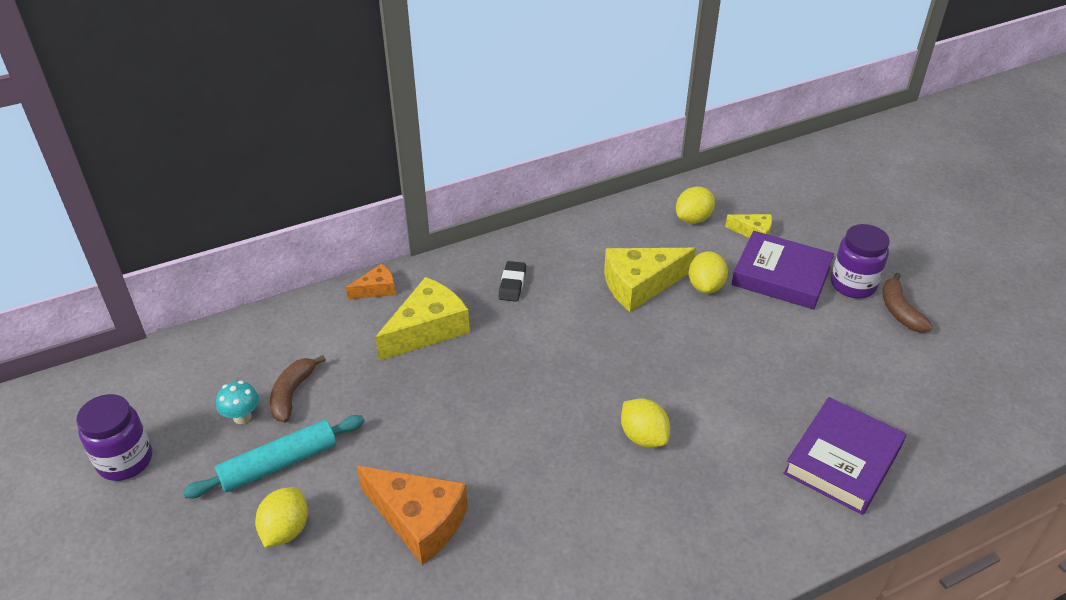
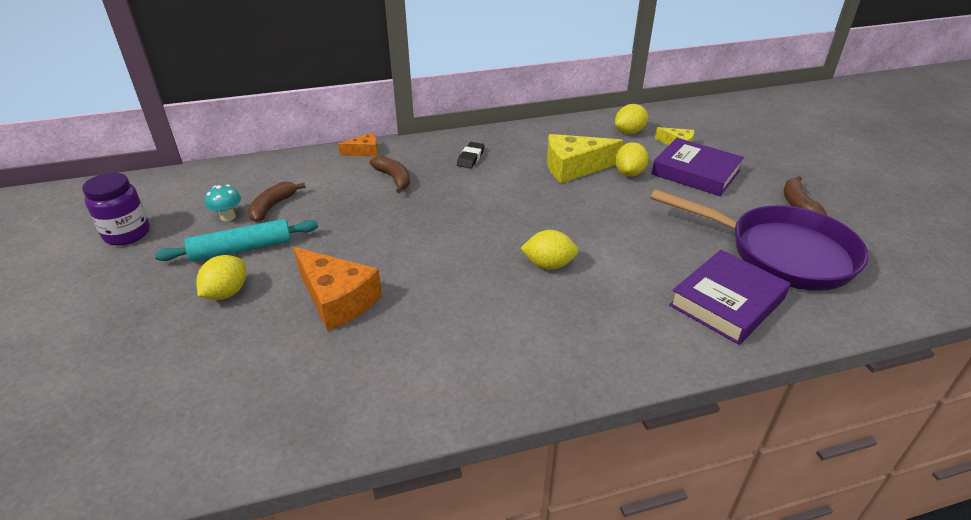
camera: 10 degrees right, 5 degrees down
yellow cheese [375,277,470,361] -> brown banana [370,156,410,193]
yellow lemon [621,398,670,448] -> yellow lemon turned 60 degrees counterclockwise [520,230,578,270]
purple jar [831,224,890,298] -> none
none -> purple pan [650,189,869,291]

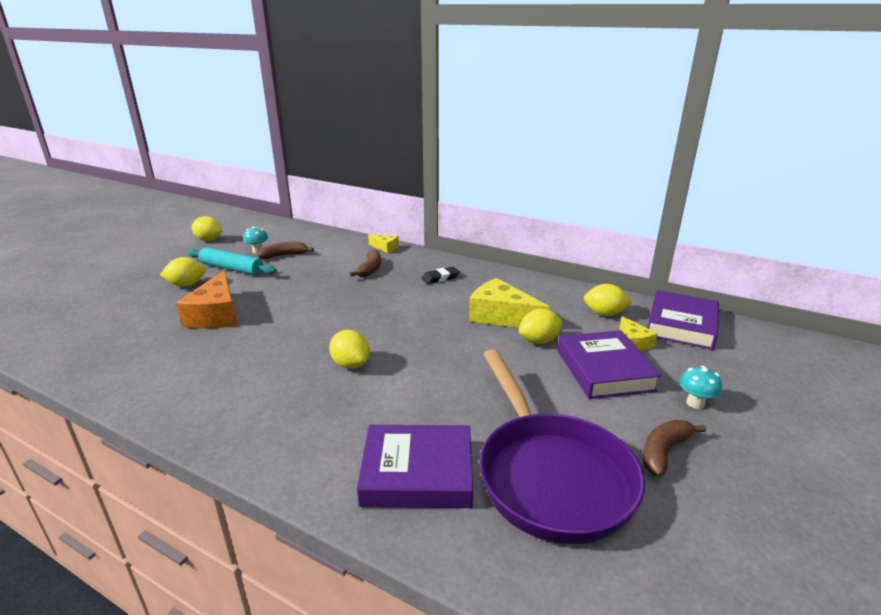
camera: 45 degrees right, 10 degrees down
purple jar [82,172,150,246] -> yellow lemon [191,216,223,241]
orange cheese [338,133,378,156] -> yellow cheese [368,234,399,253]
none -> purple book [647,290,719,350]
none -> turquoise mushroom [679,366,722,409]

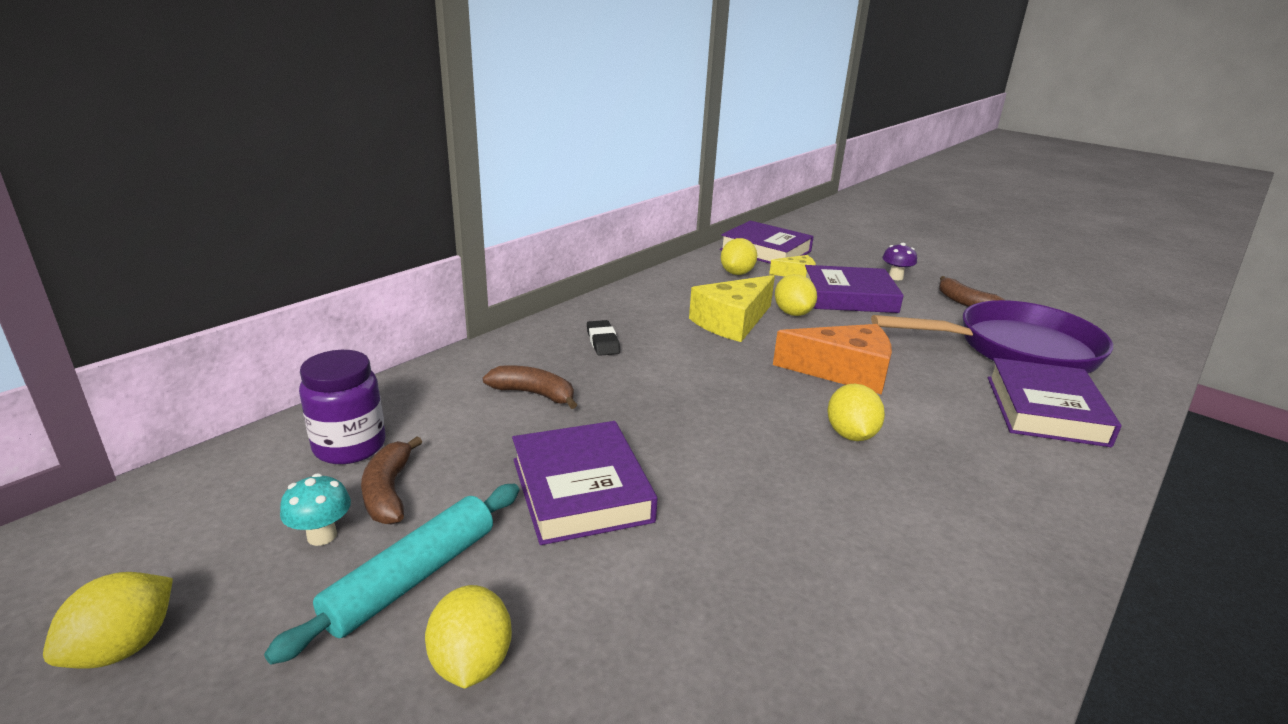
camera: 80 degrees left, 0 degrees up
orange cheese [176,270,237,329] -> orange cheese moved to [773,324,892,395]
yellow lemon [329,330,370,369] -> yellow lemon turned 60 degrees counterclockwise [827,384,885,441]
yellow cheese [368,234,399,253] -> none
turquoise mushroom [679,366,722,409] -> purple mushroom [882,243,917,280]
none -> purple jar [299,350,386,464]
none -> purple book [512,421,658,545]

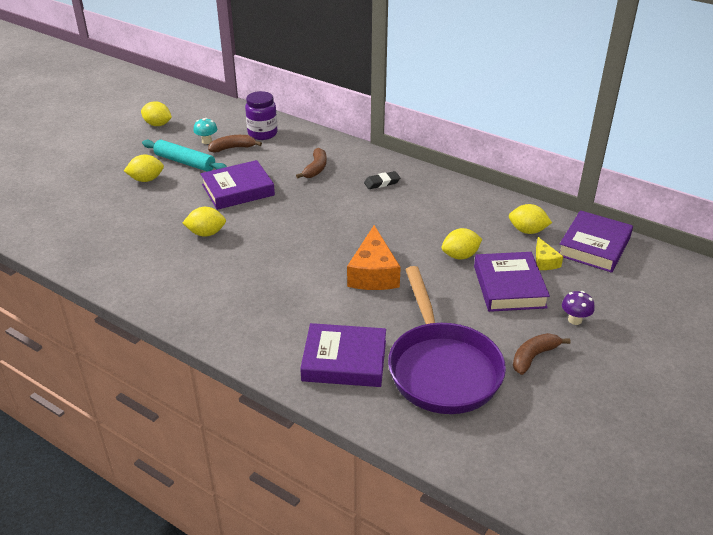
camera: 85 degrees right, 10 degrees up
yellow cheese [689,275,775,342] -> none
yellow lemon [827,384,885,441] -> yellow lemon moved to [182,207,226,237]

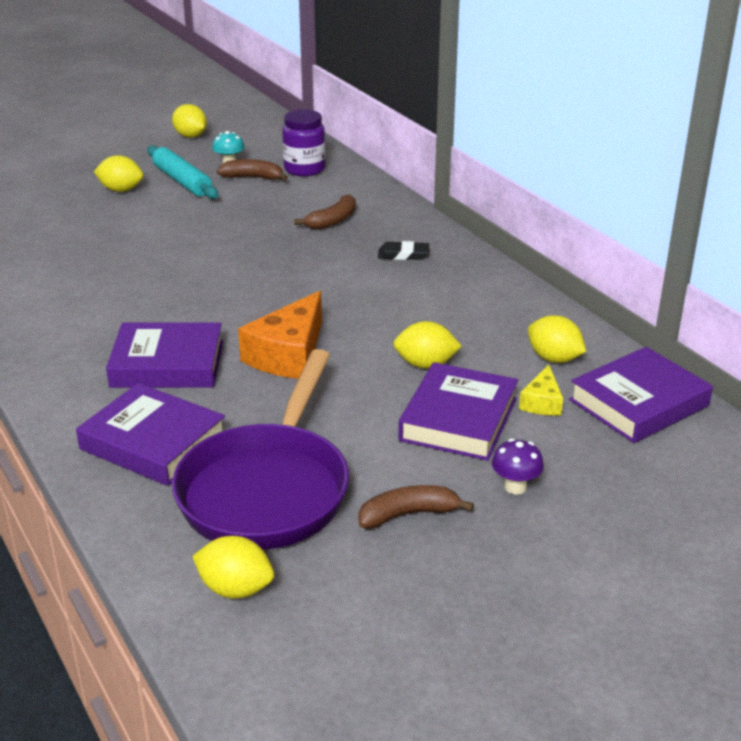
camera: 25 degrees right, 5 degrees down
yellow lemon [182,207,226,237] -> yellow lemon moved to [192,536,274,598]
purple book [201,160,275,210] -> purple book moved to [106,322,223,388]

